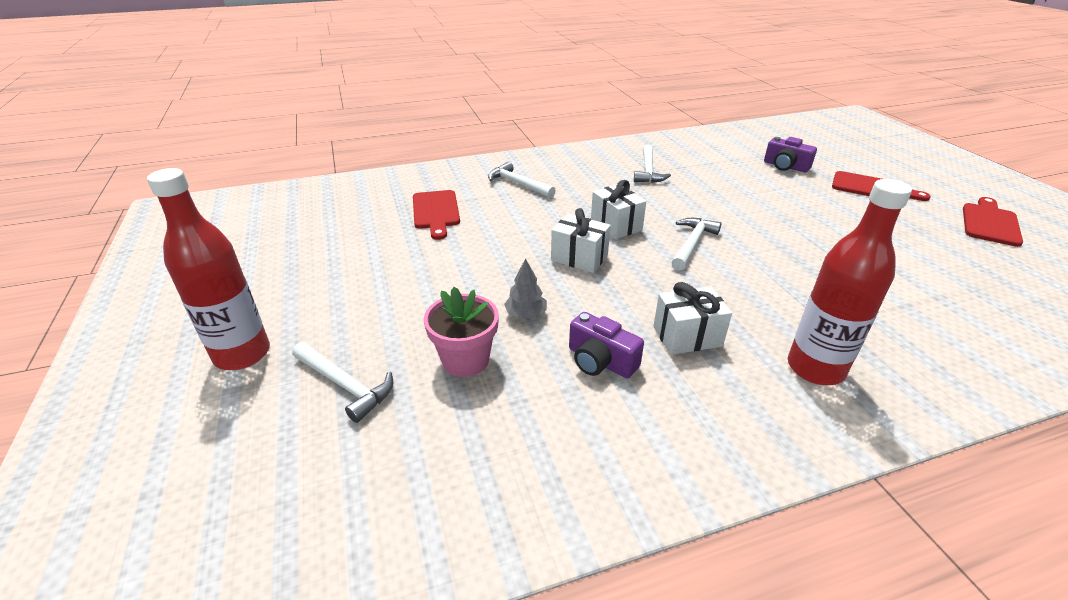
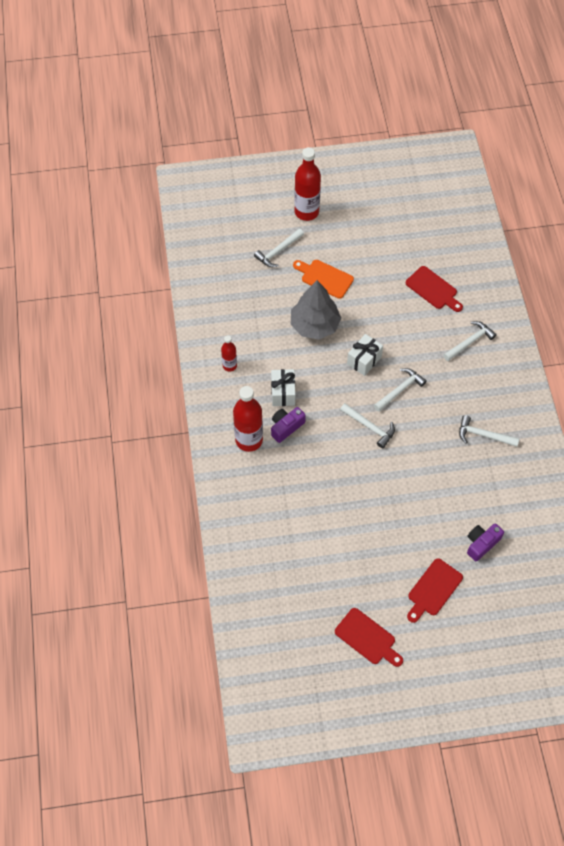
camera: 100 degrees right, 25 degrees up
red cutting board [413,190,460,240] -> red cutting board turned 135 degrees counterclockwise [406,266,463,312]
pink flower pot [424,287,499,377] -> none
grey tree [504,258,547,319] -> grey tree [291,280,341,340], size x2.24
purple camera [569,312,644,378] -> purple camera moved to [271,407,306,443]
white gift [591,180,646,239] -> white hammer [374,368,427,412]
none -> red bottle [221,335,237,371]
none -> orange cutting board [293,260,354,299]

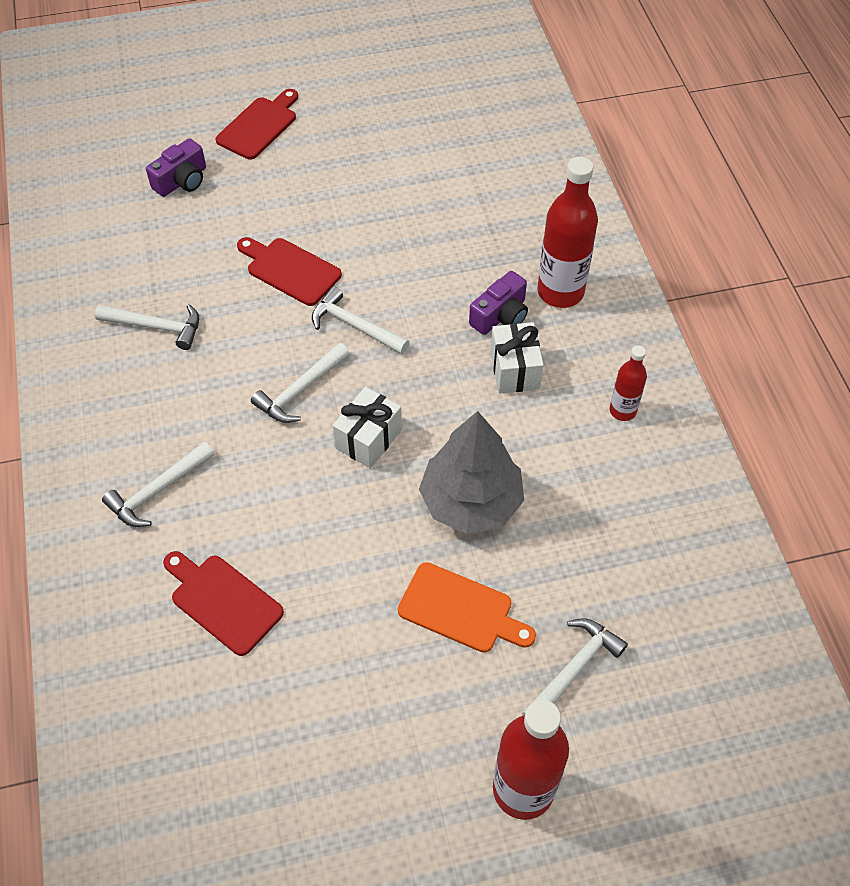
camera: 175 degrees right, 5 degrees down
red cutting board [335,608,403,667] -> red cutting board moved to [237,237,342,306]

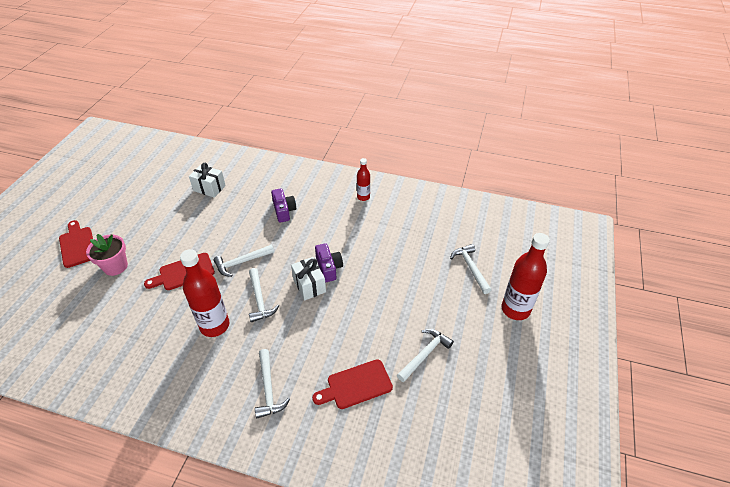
camera: 60 degrees left, 10 degrees down
white hammer [95,304,199,350] -> white hammer moved to [397,329,454,382]
purple camera [146,138,206,197] -> purple camera moved to [315,243,343,282]
orange cutting board [398,562,536,653] -> none
grey tree [419,411,524,534] -> none
white gift [490,322,544,394] -> white gift moved to [189,163,226,198]
red bottle [538,157,598,308] -> red bottle moved to [180,249,229,337]
none -> pink flower pot [86,234,128,276]

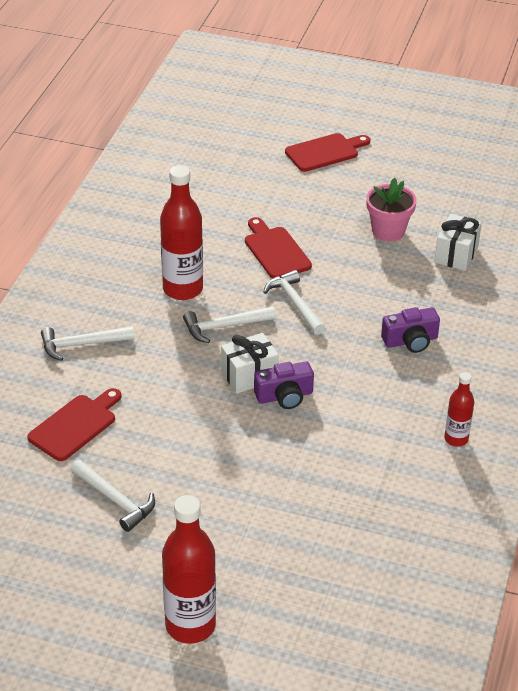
camera: 90 degrees right, 5 degrees down
pink flower pot [86,234,128,276] -> pink flower pot moved to [366,178,417,242]
red cutting board [312,359,393,409] -> red cutting board turned 60 degrees clockwise [27,388,122,461]
white hammer [450,244,491,294] -> none

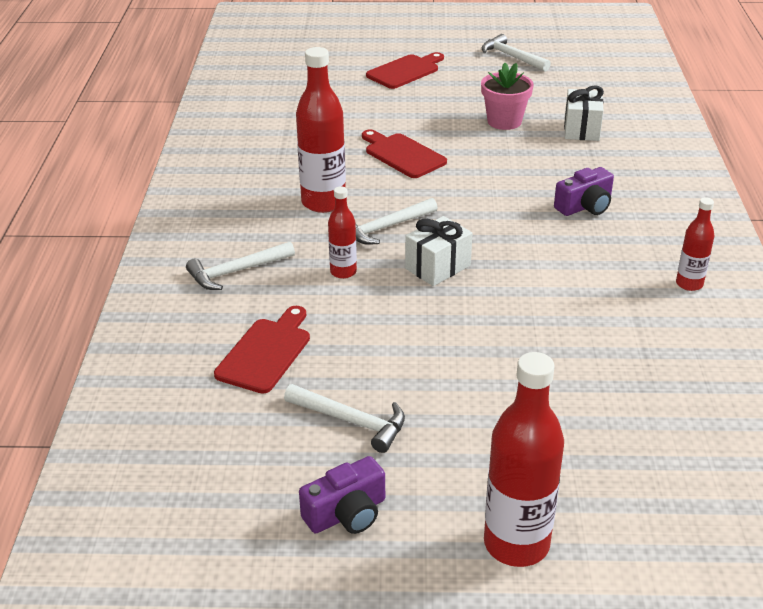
camera: 15 degrees left, 5 degrees down
purple camera [254,361,314,409] -> purple camera moved to [299,456,385,534]
white hammer [263,270,325,335] -> white hammer moved to [482,34,551,71]
none -> red bottle [328,186,357,279]

